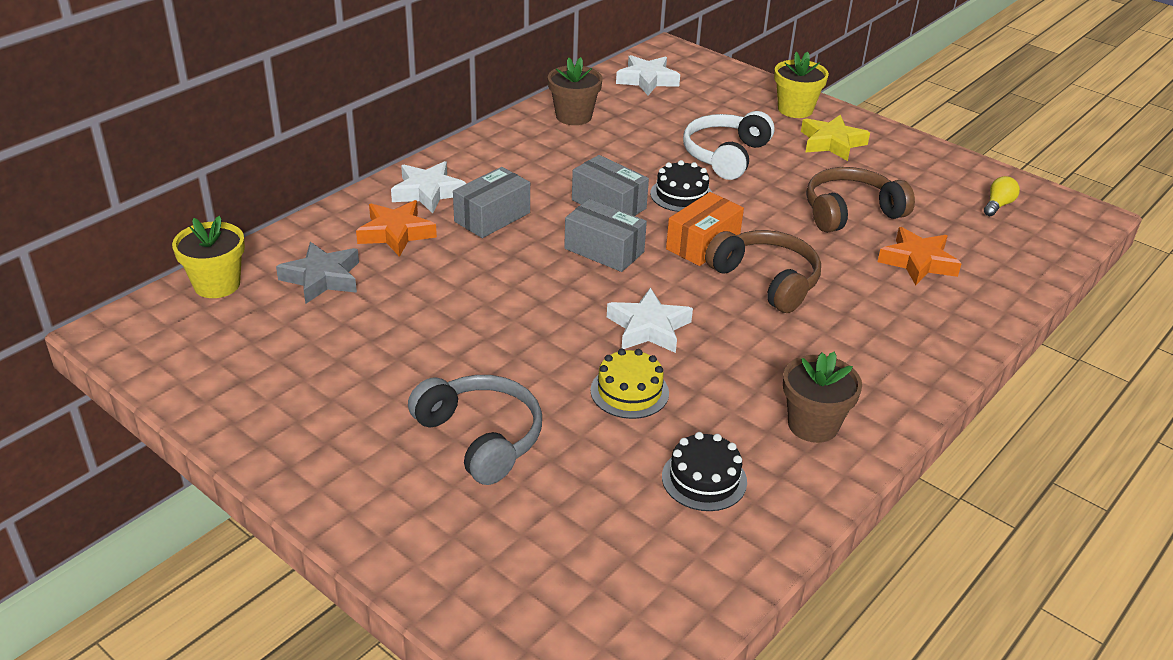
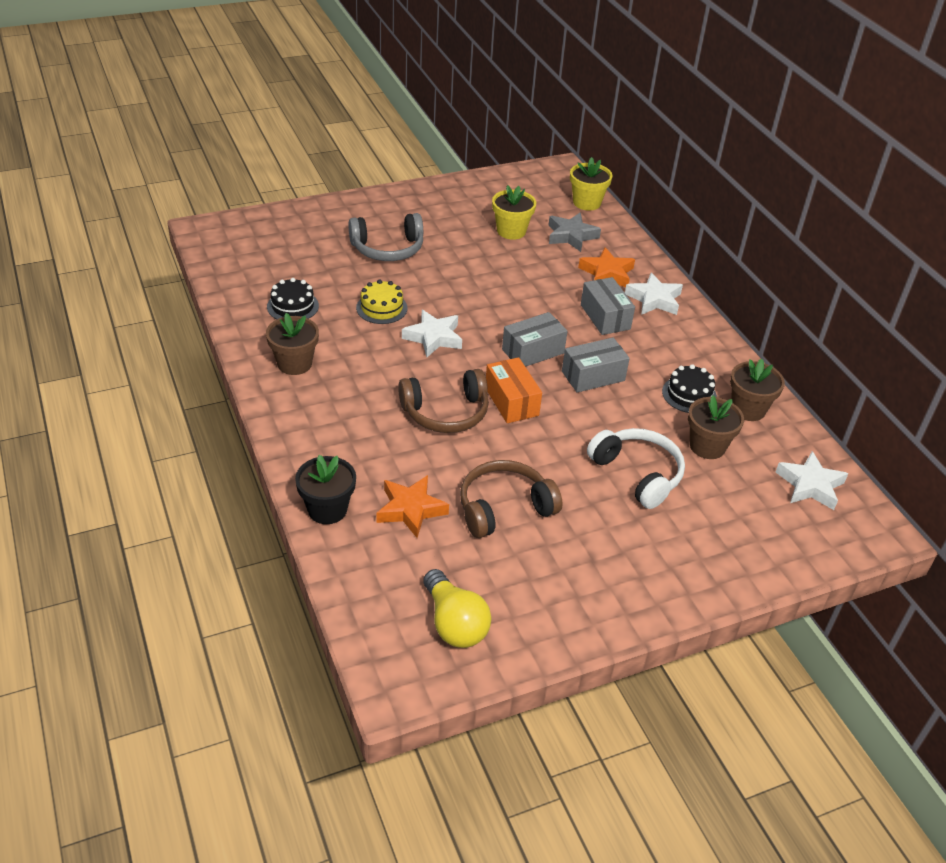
camera: 115 degrees right, 5 degrees up
black cake [650,160,712,212] -> black cake moved to [662,364,717,413]
yellow flower pot [774,52,829,118] -> yellow flower pot moved to [492,185,536,240]
yellow star [801,115,870,161] -> none
brown headphones [806,167,915,233] -> brown headphones turned 120 degrees counterclockwise [460,460,563,538]
yellow light bulb [984,176,1020,216] -> yellow light bulb [423,569,491,648], size x1.83
none -> black flower pot [295,455,356,524]
none -> brown flower pot [688,395,744,459]

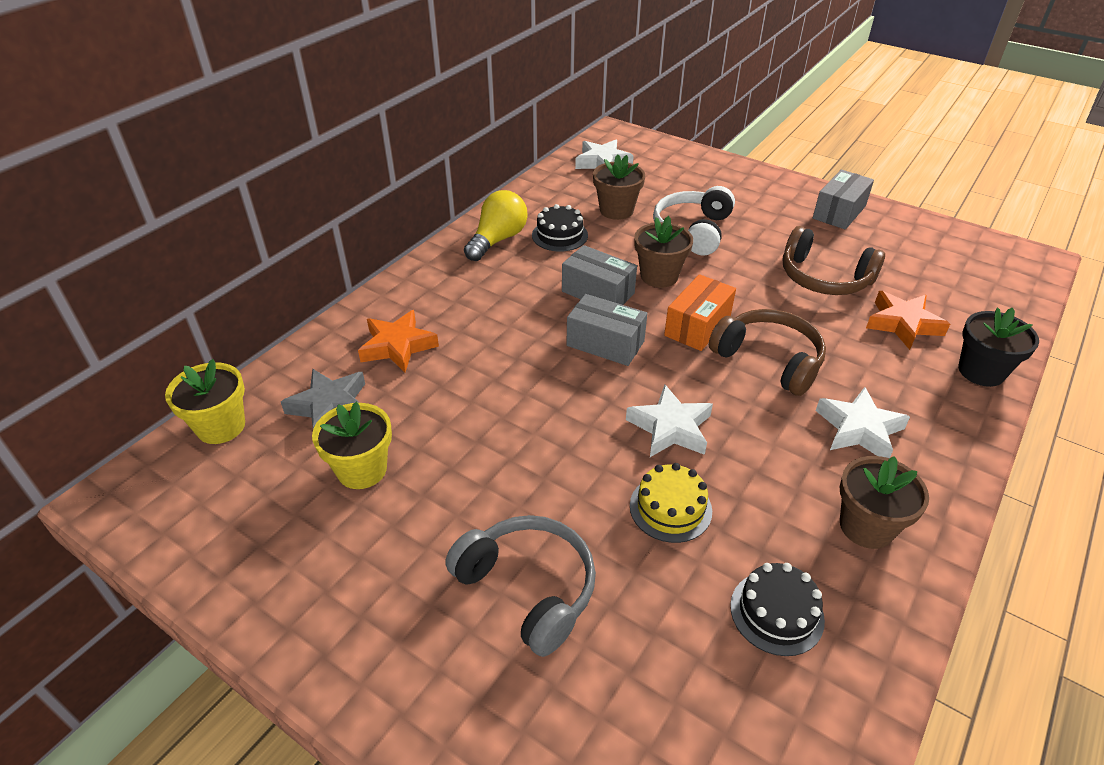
camera: 120 degrees left, 0 degrees up
yellow light bulb [423,569,491,648] -> yellow light bulb moved to [464,190,528,261]
grey box [581,277,635,335] -> grey box moved to [813,170,874,230]
white star [625,273,683,315] -> white star moved to [816,387,910,458]
brown flower pot [730,359,785,421] -> brown flower pot moved to [634,216,693,288]

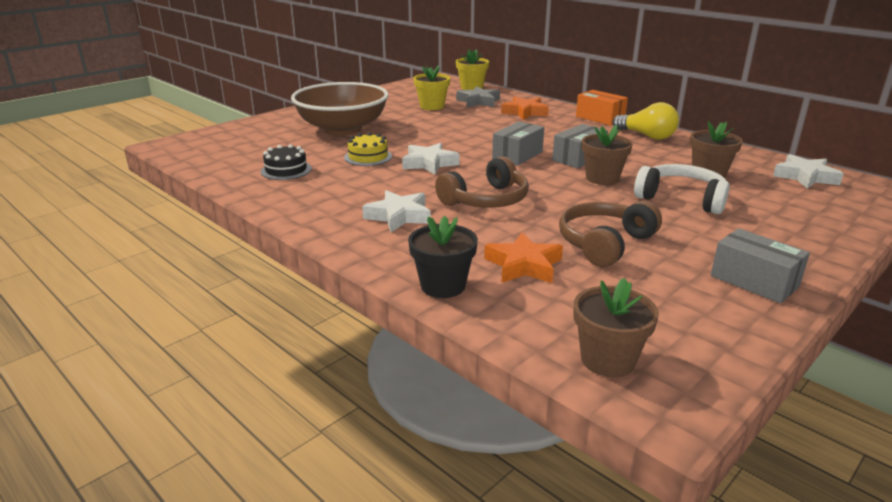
camera: 100 degrees right, 15 degrees down
grey headphones [445,515,596,657] -> brown bowl [291,82,388,135]
black cake [532,204,588,252] -> none
orange box [664,274,736,351] -> orange box moved to [576,90,628,126]
brown flower pot [840,456,929,549] -> brown flower pot moved to [574,278,659,377]

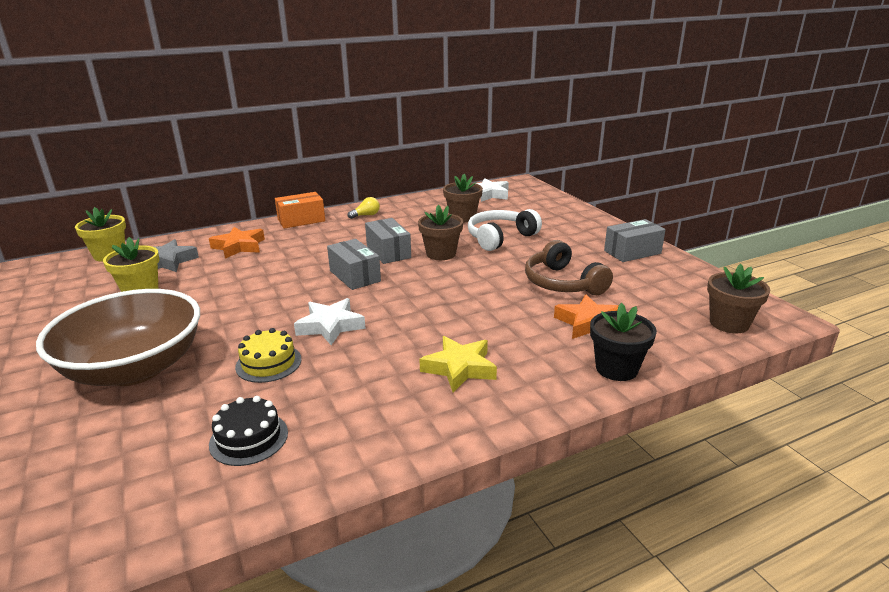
camera: 70 degrees left, 0 degrees up
white star [362,190,431,232] -> yellow star [419,336,497,392]
brown headphones [435,156,529,208] -> none
yellow light bulb [613,102,679,140] -> yellow light bulb [348,197,380,219], size x0.55

